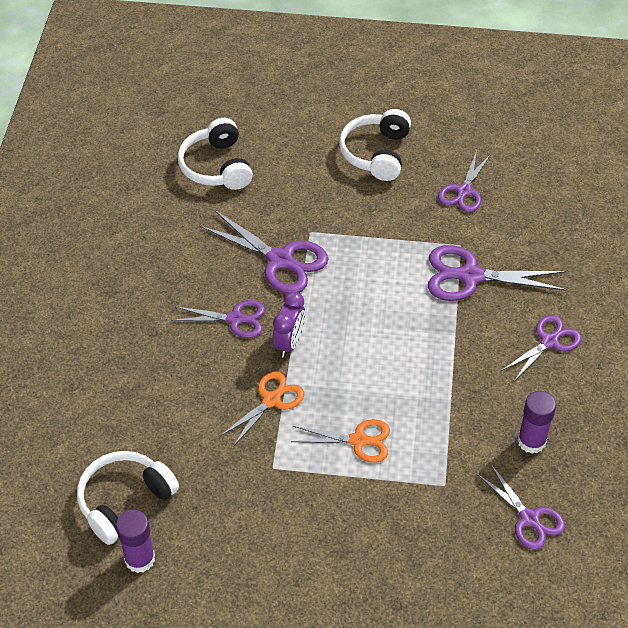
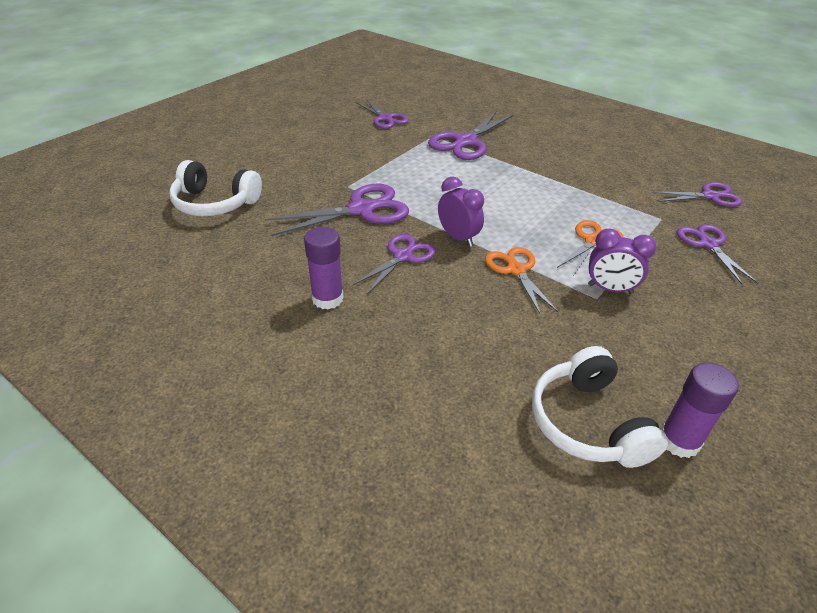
camera: 60 degrees left, 10 degrees down
white headphones [339,109,411,181] -> none
purple scissors [501,315,582,381] -> purple scissors moved to [677,224,758,284]
purple glue stick [517,391,556,454] -> purple glue stick moved to [304,227,344,310]
none -> purple clock [588,229,656,294]

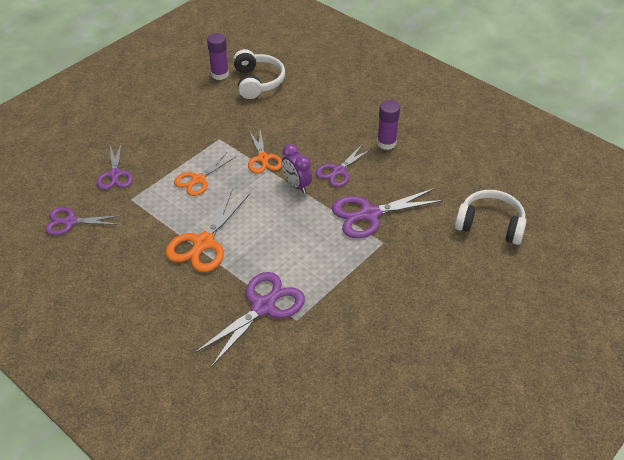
camera: 175 degrees left, 5 degrees up
purple scissors [355,99,409,129] -> none
purple clock [588,229,656,294] -> none
none -> orange scissors [165,189,250,272]

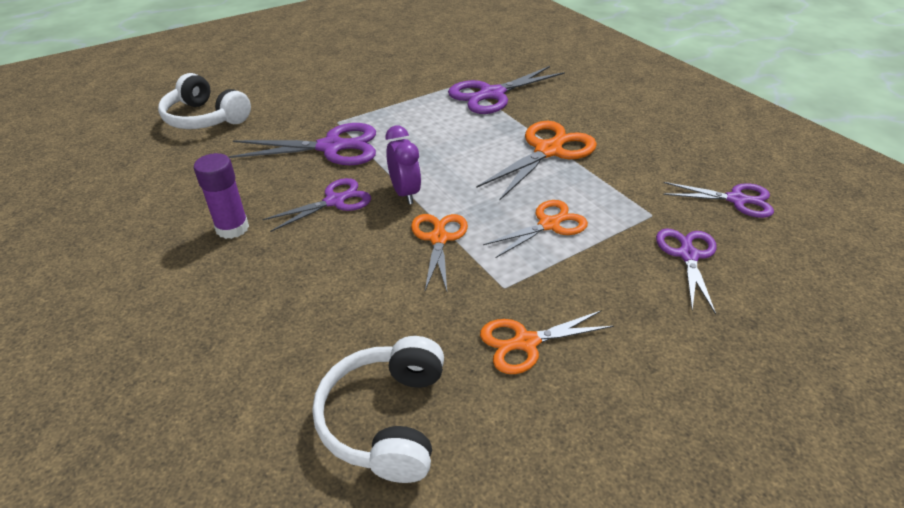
camera: 165 degrees left, 5 degrees down
purple glue stick [207,33,229,80] -> none
none -> orange scissors [480,310,614,374]

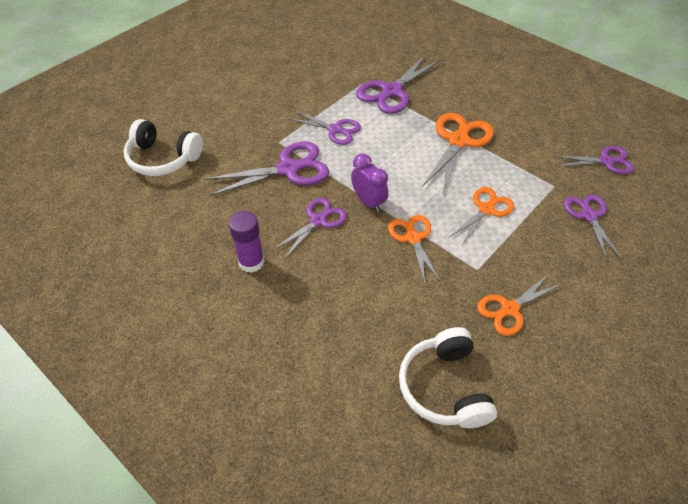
camera: 15 degrees left, 10 degrees up
none -> purple scissors [289,110,361,145]

